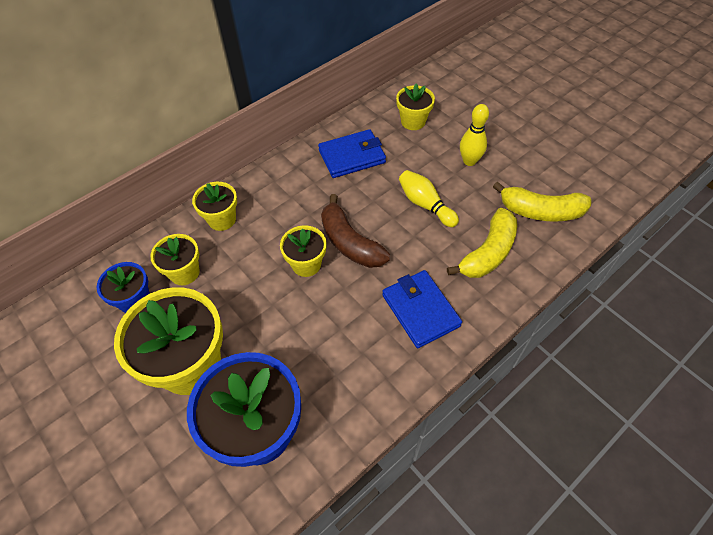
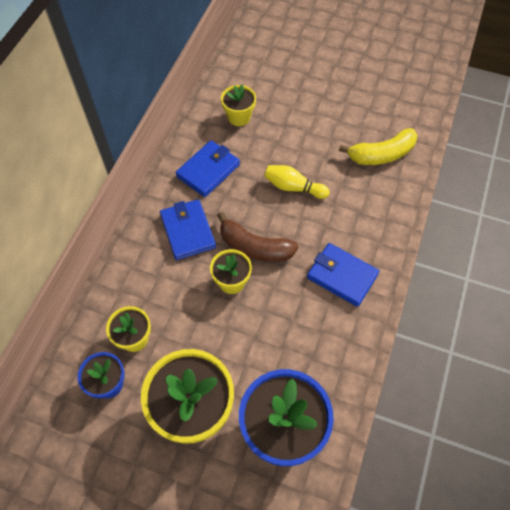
camera: 30 degrees left, 5 degrees up
yellow flower pot [192,182,237,231] -> none
yellow banana [447,208,517,278] -> none
yellow bowling pin [460,104,489,166] -> none
none -> blue wallet [160,199,216,260]

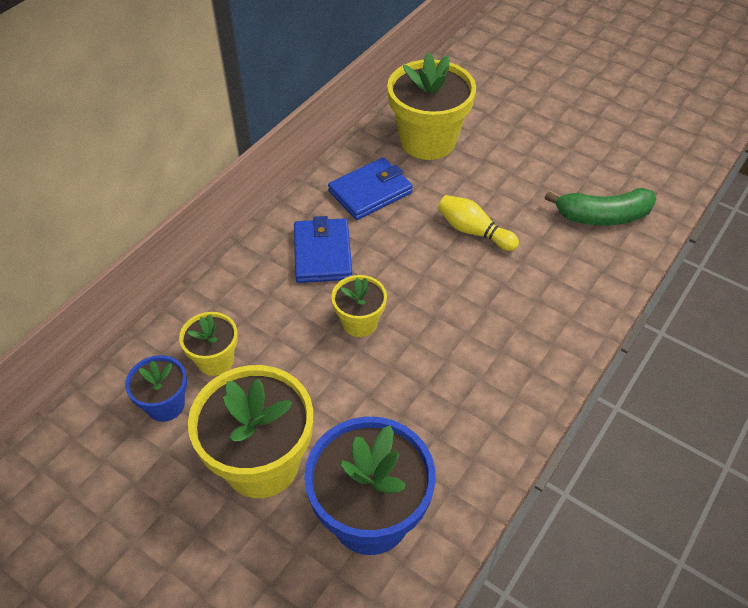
camera: 15 degrees right, 10 degrees down
brown banana [217,212,298,262] -> none
yellow flower pot [221,85,256,126] -> yellow flower pot [387,52,476,160], size x1.89
blue wallet [307,243,379,307] -> none
yellow banana [339,128,418,165] -> green banana [545,188,656,226]

